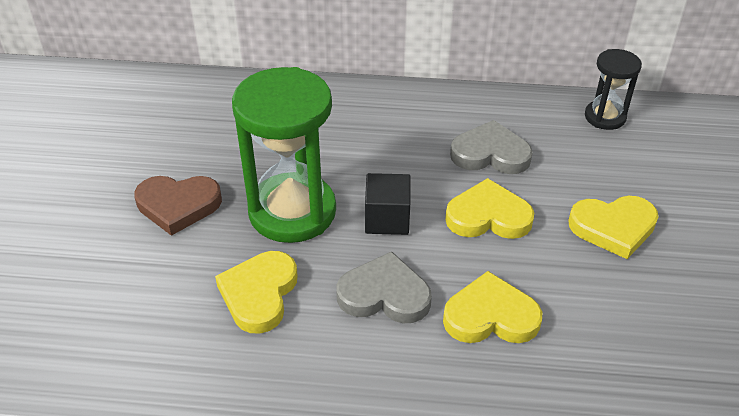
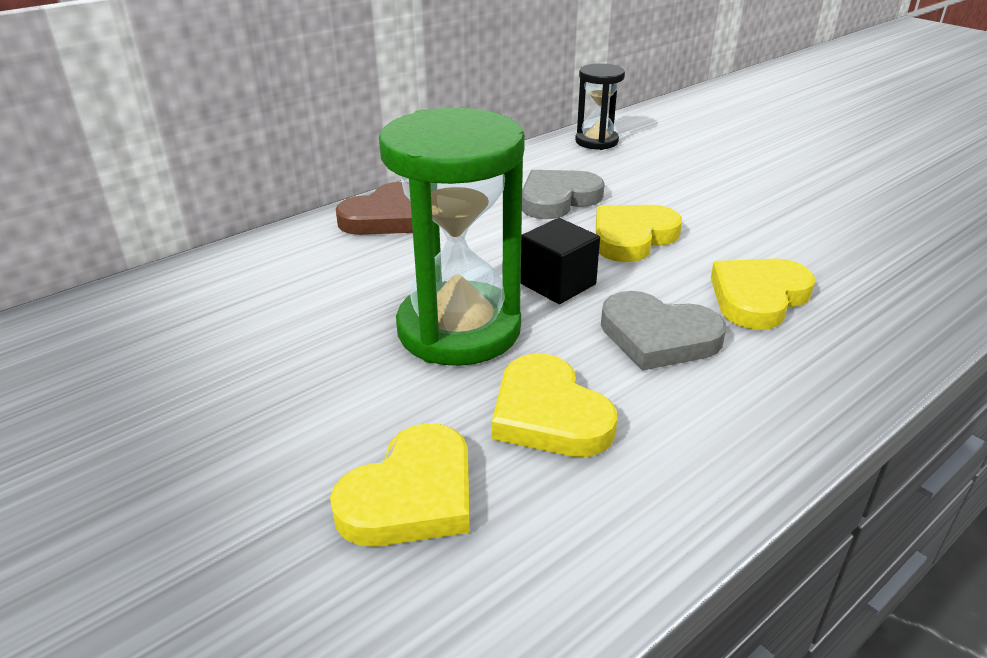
camera: 45 degrees left, 10 degrees down
brown heart [134,176,222,236] -> brown heart moved to [336,182,413,235]
grey heart [337,251,432,323] -> grey heart turned 120 degrees counterclockwise [601,291,726,371]
yellow heart [568,196,659,259] -> yellow heart moved to [330,423,470,547]

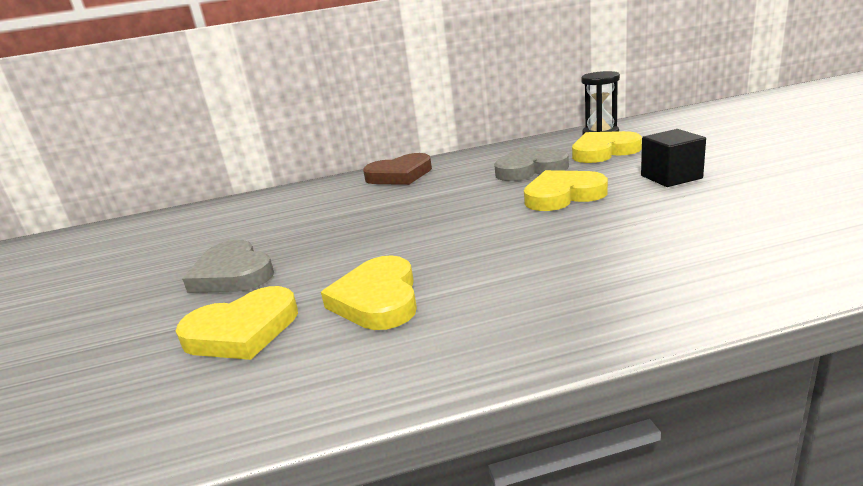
camera: 30 degrees right, 10 degrees down
green hourglass [379,108,525,366] -> none
black cube [521,218,600,304] -> black cube moved to [641,129,706,187]
grey heart [601,291,726,371] -> grey heart moved to [182,240,274,293]
yellow heart [711,258,815,330] -> yellow heart moved to [572,131,642,163]

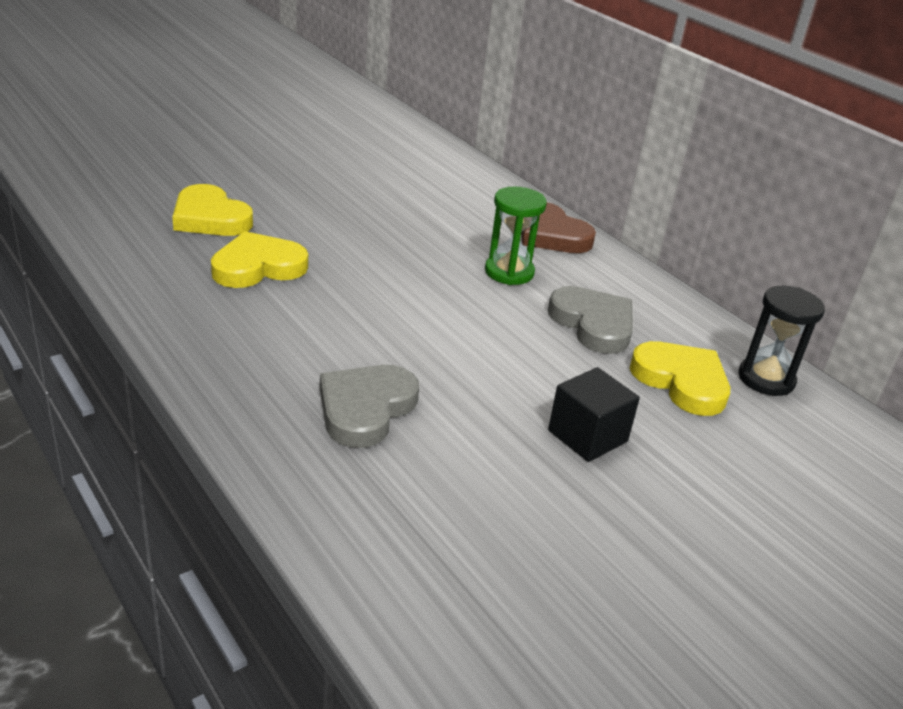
camera: 60 degrees right, 10 degrees up
grey heart [182,240,274,293] -> grey heart moved to [320,365,419,448]
yellow heart [524,170,608,211] -> none
none -> green hourglass [485,187,547,285]

